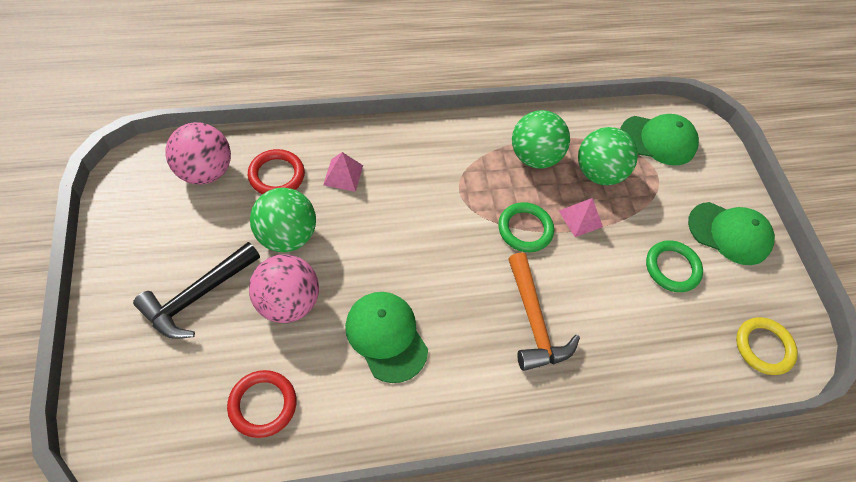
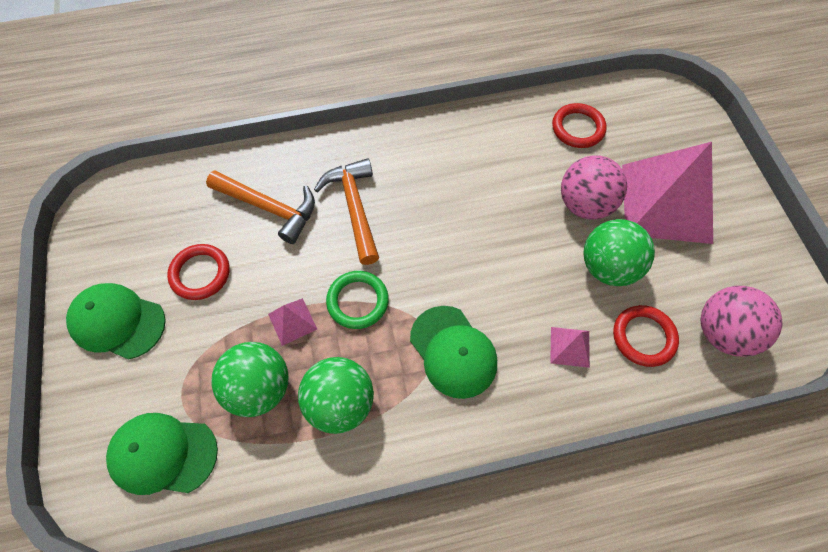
camera: 175 degrees left, 5 degrees up
black hammer [133,242,260,339] -> pink pyramid [622,142,713,244]
green cap [345,292,428,383] -> green cap moved to [410,306,497,399]
green ring [646,240,703,292] -> red ring [167,244,230,300]
yellow ring [736,317,798,375] -> none
none -> orange hammer [206,171,315,244]

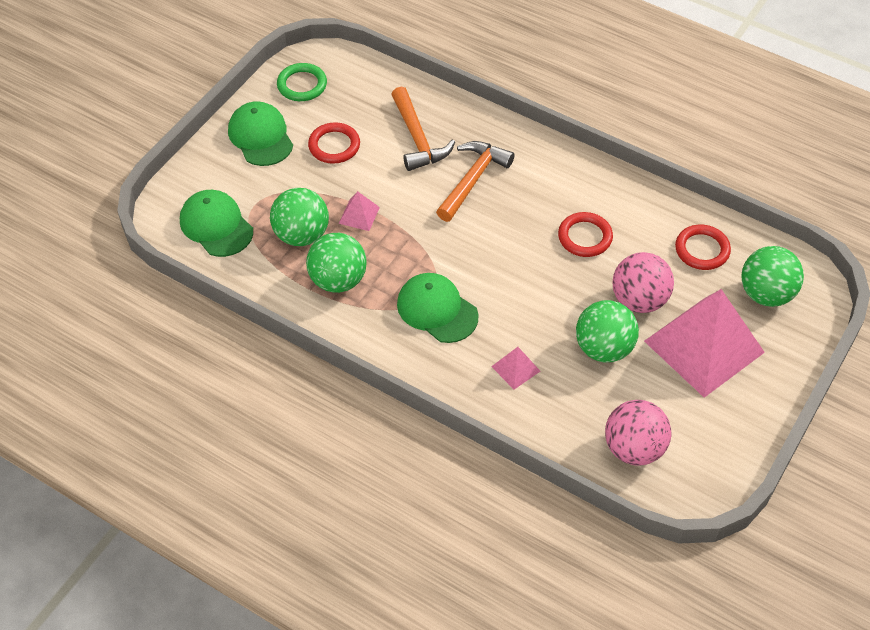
camera: 45 degrees right, 10 degrees down
green ring [326,271,389,329] -> green ring moved to [277,63,327,101]
green cap [410,306,497,399] -> green cap turned 120 degrees clockwise [397,273,479,343]
red ring [613,305,679,367] -> red ring moved to [558,212,613,257]
none -> green ball [741,246,804,307]

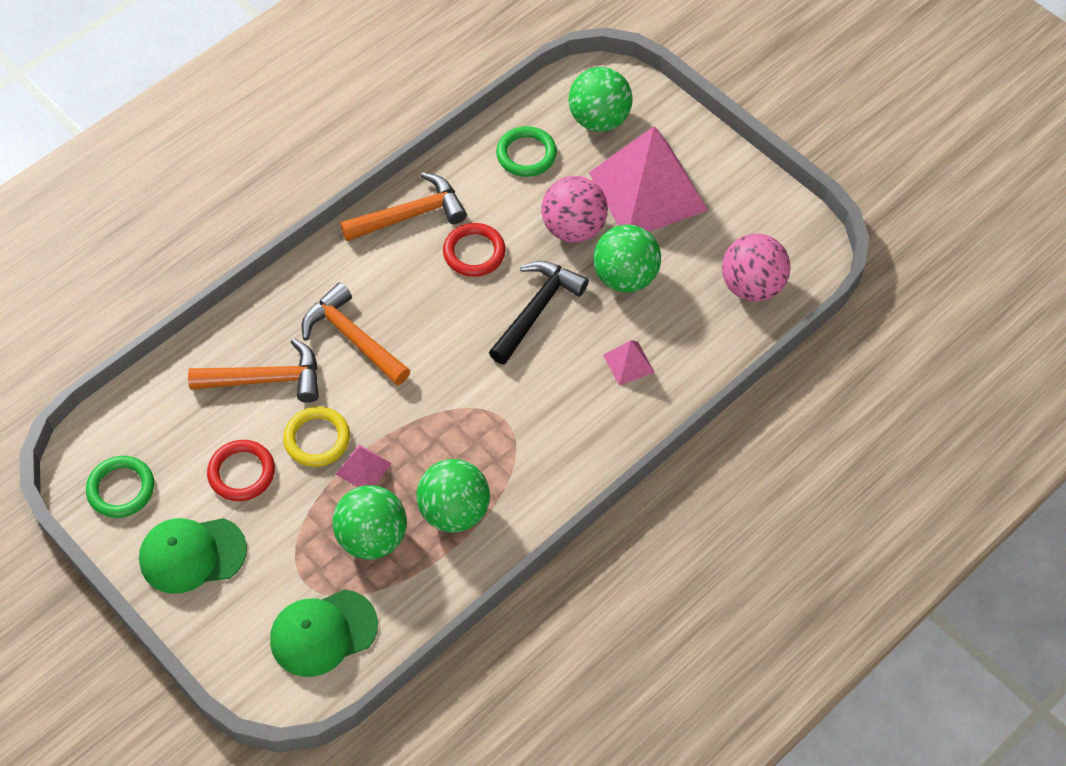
camera: 75 degrees left, 5 degrees up
green cap [397,273,479,343] -> none
red ring [675,224,731,270] -> green ring [496,126,557,177]
none -> yellow ring [283,407,350,467]
none -> orange hammer [340,172,467,241]
none -> black hammer [489,261,589,365]

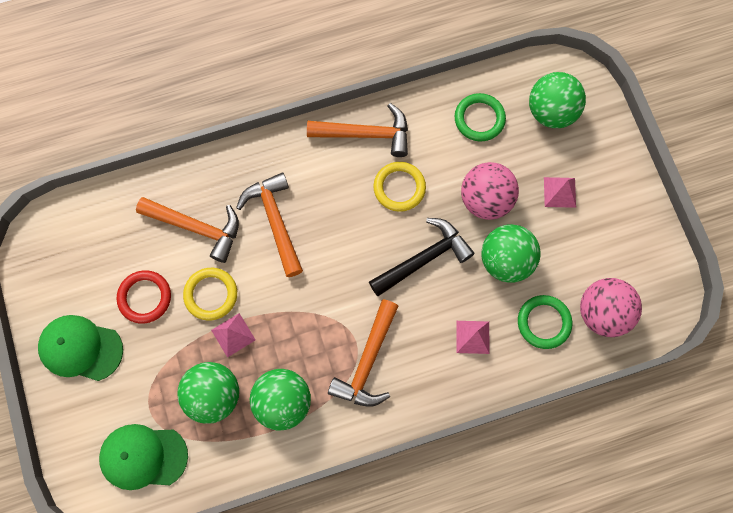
camera: 25 degrees right, 15 degrees up
green ring [86,456,154,518] -> green ring moved to [518,295,572,349]
red ring [443,223,506,277] -> yellow ring [373,162,426,212]
pink pyramid [589,126,708,232] -> pink pyramid [544,177,576,208], size x0.41
none -> orange hammer [328,299,398,407]

